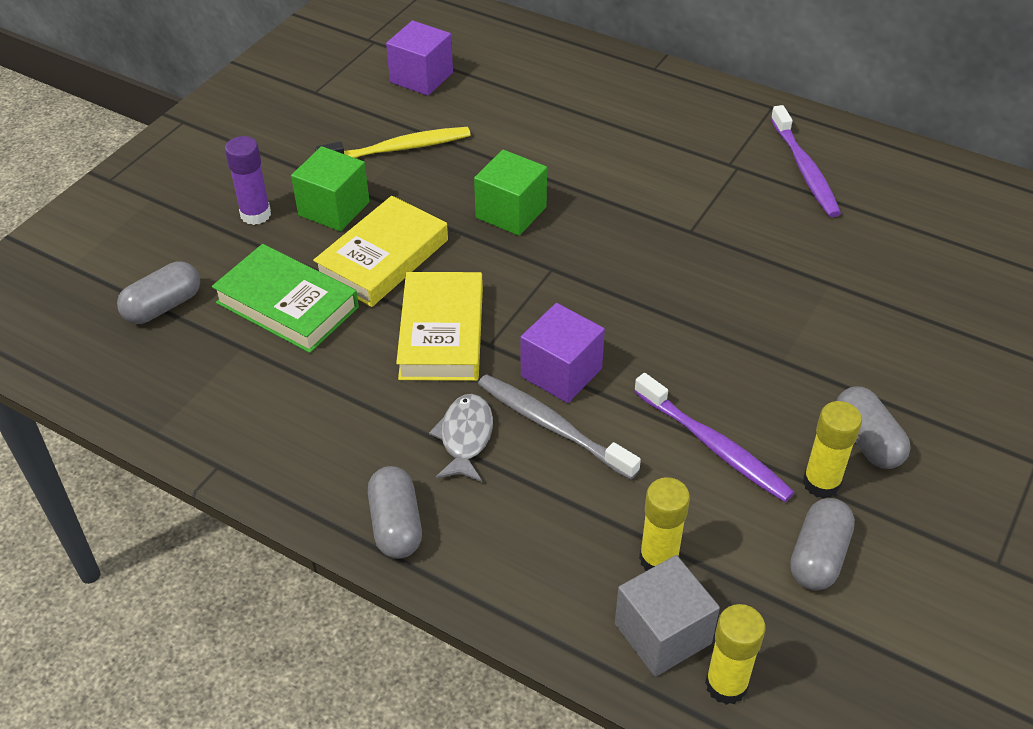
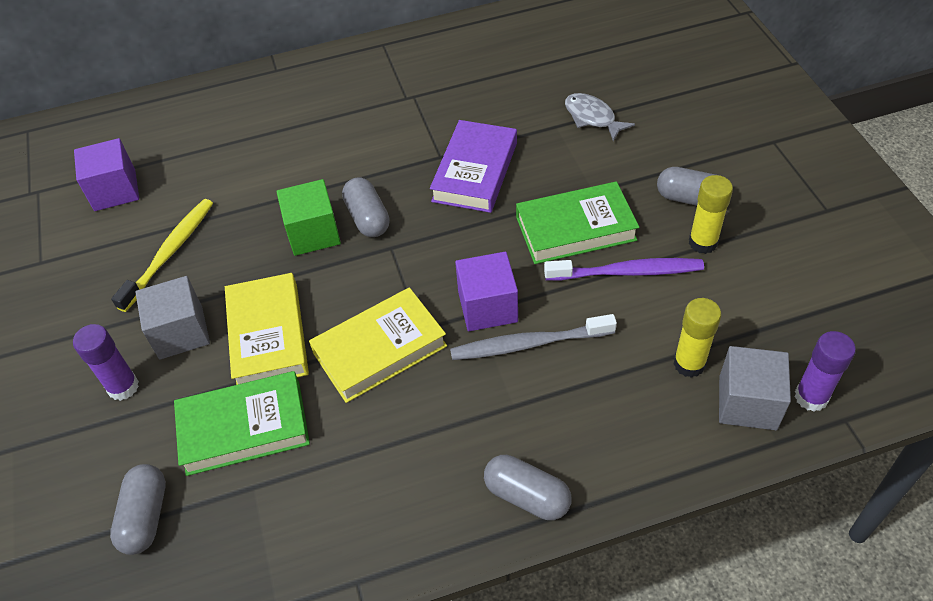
camera: 45 degrees left, 5 degrees up
green cube [291,146,369,231] -> grey cube [135,276,210,360]
yellow book [396,272,483,381] -> yellow book turned 75 degrees counterclockwise [309,287,447,403]
grey fish [429,394,493,482] -> grey fish moved to [565,93,635,141]
yellow glue stick [705,604,765,705] -> purple glue stick [795,331,856,411]
purple toothbrush [771,105,841,217] -> none
grey capsule [790,498,855,590] -> grey capsule moved to [342,177,390,237]
none -> purple book [430,120,517,213]
none -> green book [516,181,639,264]

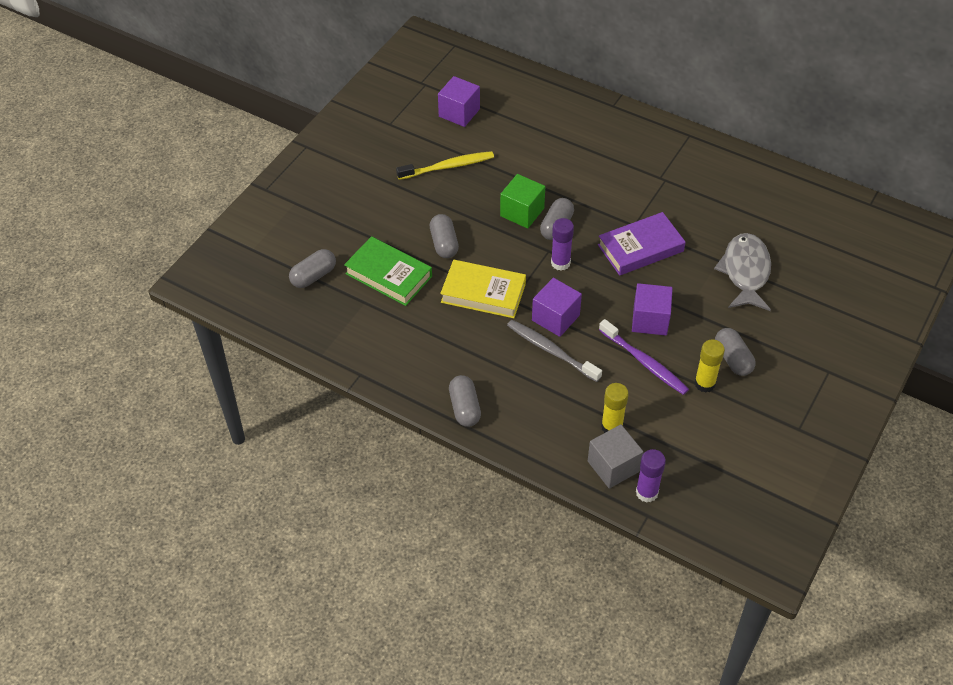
camera: 45 degrees right, 0 degrees up
purple glue stick [73,324,139,401] -> purple glue stick moved to [551,218,574,271]
grey cube [135,276,210,360] -> none
yellow book [225,273,309,385] -> grey capsule [430,214,459,258]
green book [516,181,639,264] -> purple cube [632,283,673,335]
grey fish [565,93,635,141] -> grey fish [714,233,771,311], size x1.64

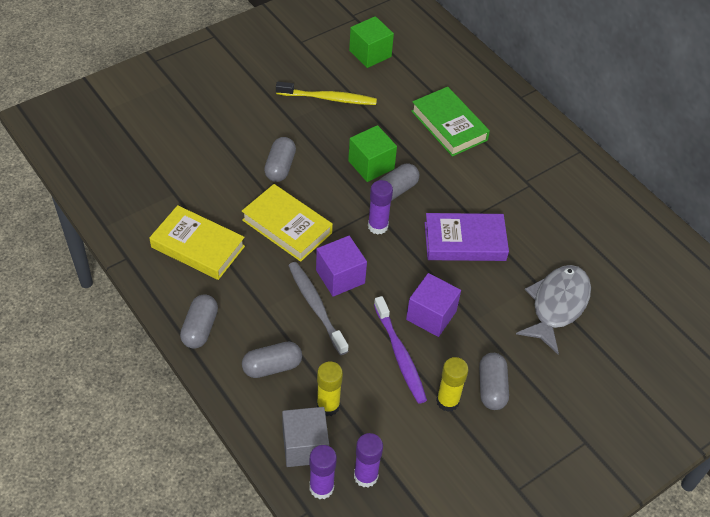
camera: 20 degrees right, 0 degrees up
grey capsule [289,249,336,288] -> grey capsule moved to [242,342,302,378]
green book [344,236,432,306] -> green book moved to [411,87,490,157]
purple cube [438,76,480,127] -> green cube [349,16,394,68]
none -> yellow book [149,205,245,280]
none -> purple glue stick [354,433,383,487]

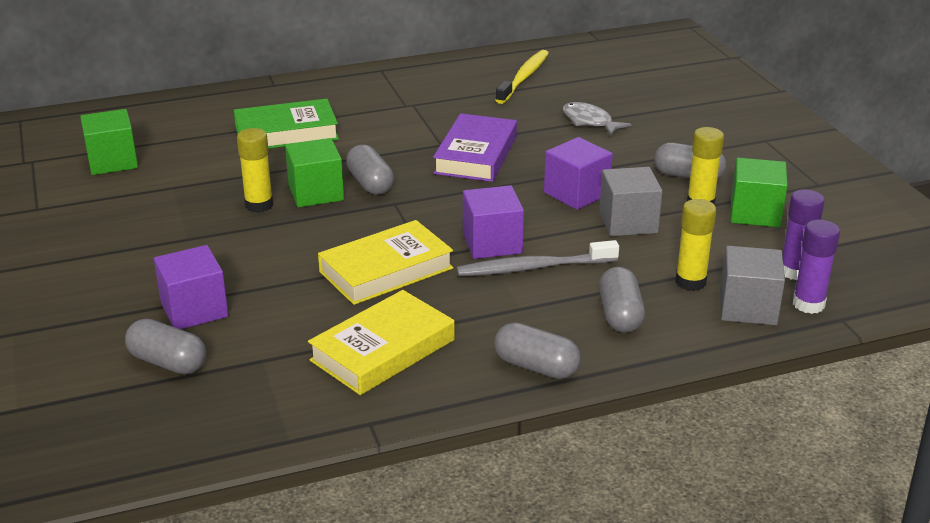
camera: 70 degrees left, 20 degrees down
grey capsule [264,137,296,182] -> grey capsule moved to [125,319,206,374]
yellow toothbrush [276,82,377,105] -> yellow toothbrush moved to [495,50,549,104]
purple glue stick [368,180,393,235] -> none
purple toothbrush [374,296,427,404] -> grey cube [599,167,662,236]
grey fish [516,265,591,354] -> grey fish [563,102,631,136], size x0.61
none -> purple cube [154,245,229,329]
none -> yellow glue stick [237,128,273,213]
none -> green cube [731,158,788,227]

